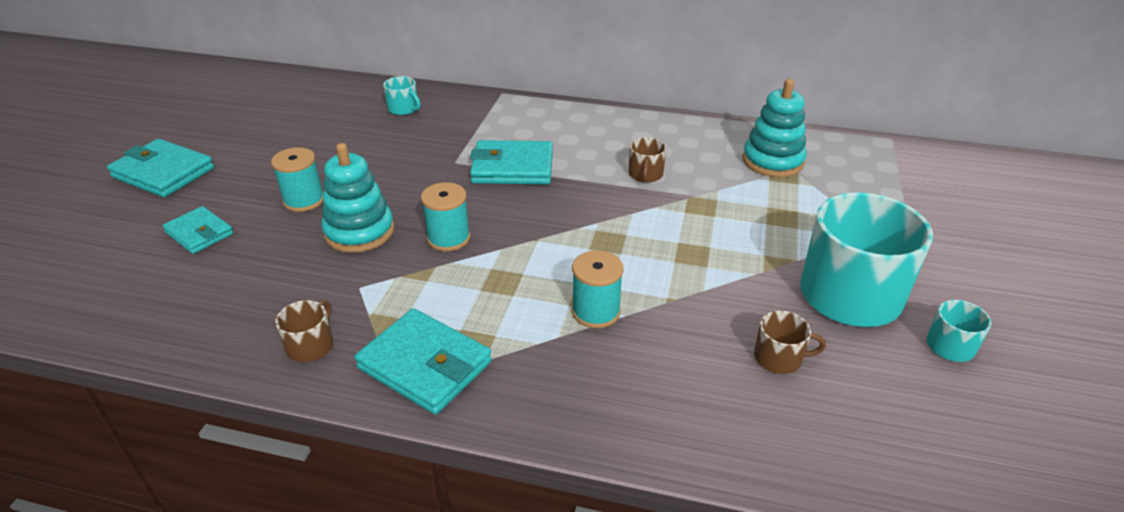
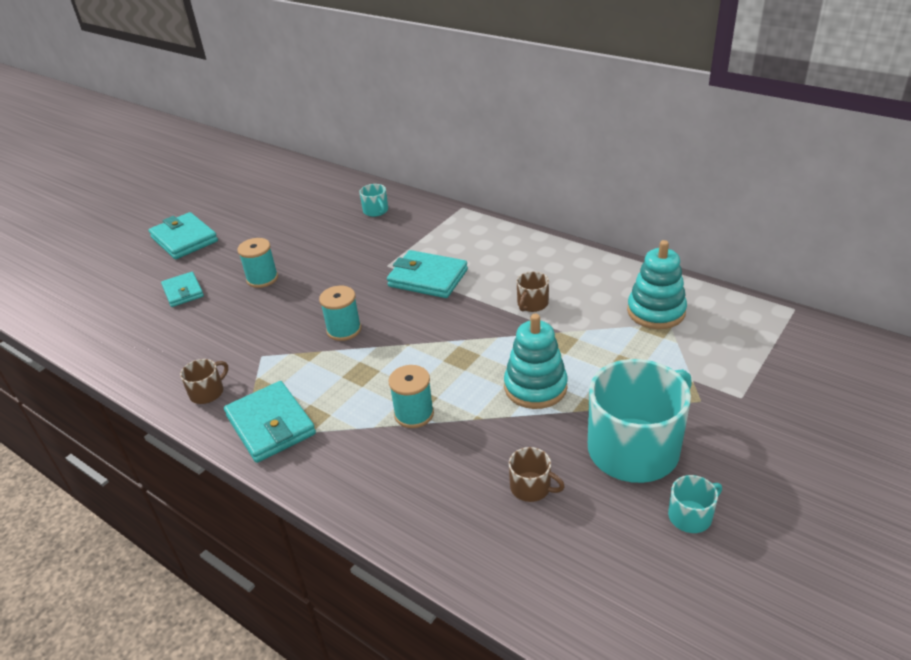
camera: 25 degrees right, 0 degrees up
turquoise stacking toy [322,143,394,253] -> turquoise stacking toy moved to [504,314,568,409]

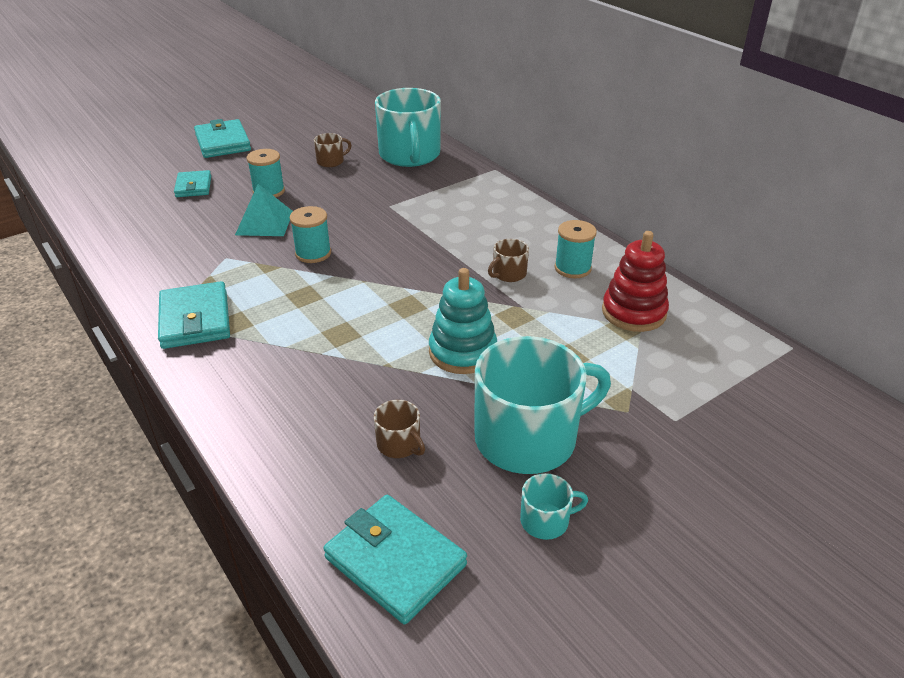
camera: 15 degrees right, 0 degrees up
brown mug [180,359,228,404] -> brown mug moved to [314,133,352,167]
turquoise mug [359,184,388,217] -> turquoise mug [375,88,441,167], size x2.32
turquoise wallet [387,250,468,298] -> turquoise wallet moved to [323,495,467,624]
turquoise spool [388,365,434,428] -> turquoise spool moved to [554,220,597,278]
turquoise stacking toy [627,240,687,329] -> red stacking toy [602,231,669,332]
none -> turquoise pyramid [235,184,293,236]

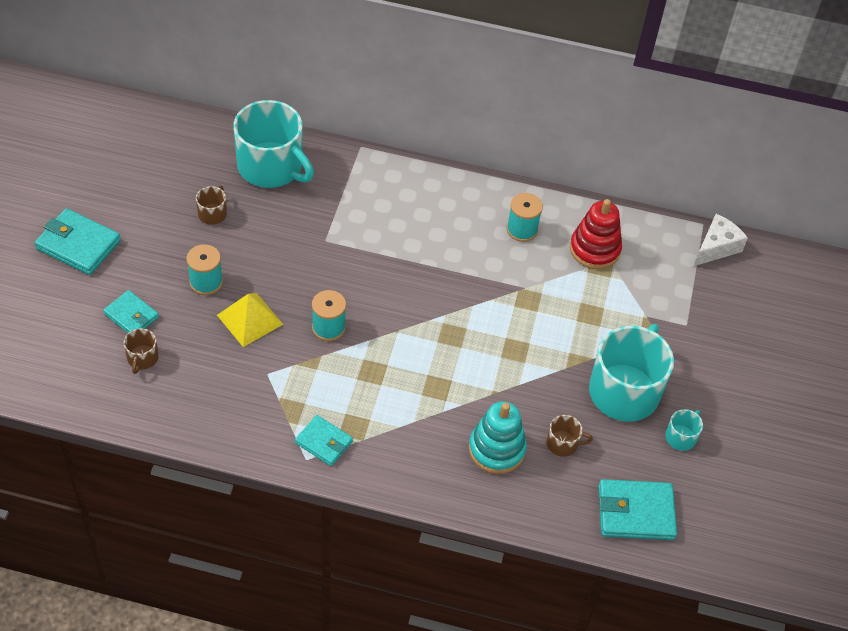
camera: 45 degrees left, 15 degrees up
turquoise wallet [158,281,230,349] -> turquoise wallet [295,415,353,466], size x0.63
turquoise pyramid [235,184,293,236] -> yellow pyramid [217,293,283,347]
turquoise stacking toy [429,268,497,374] -> turquoise stacking toy moved to [469,401,527,474]
brown mug [488,239,529,282] -> brown mug moved to [124,328,159,374]
none -> white cheese [694,214,748,266]

